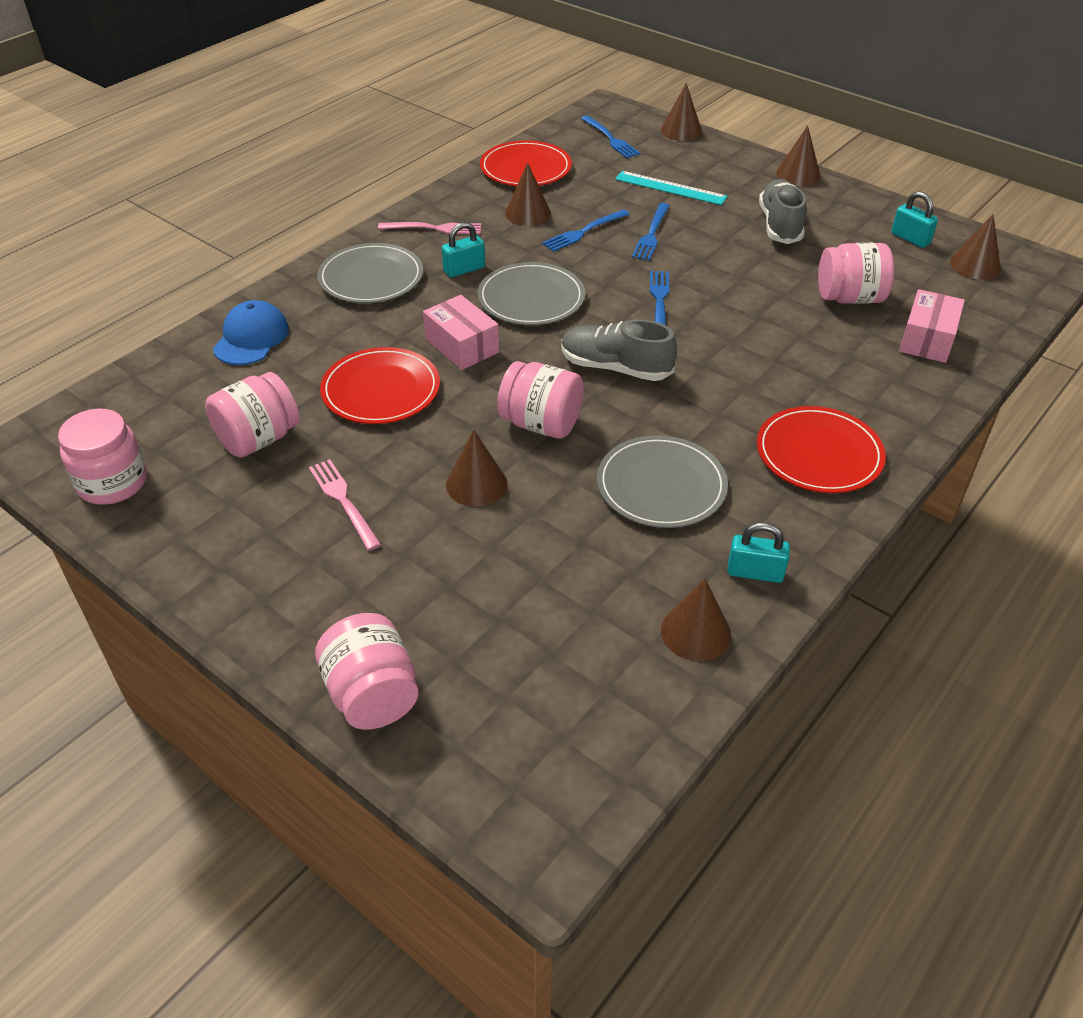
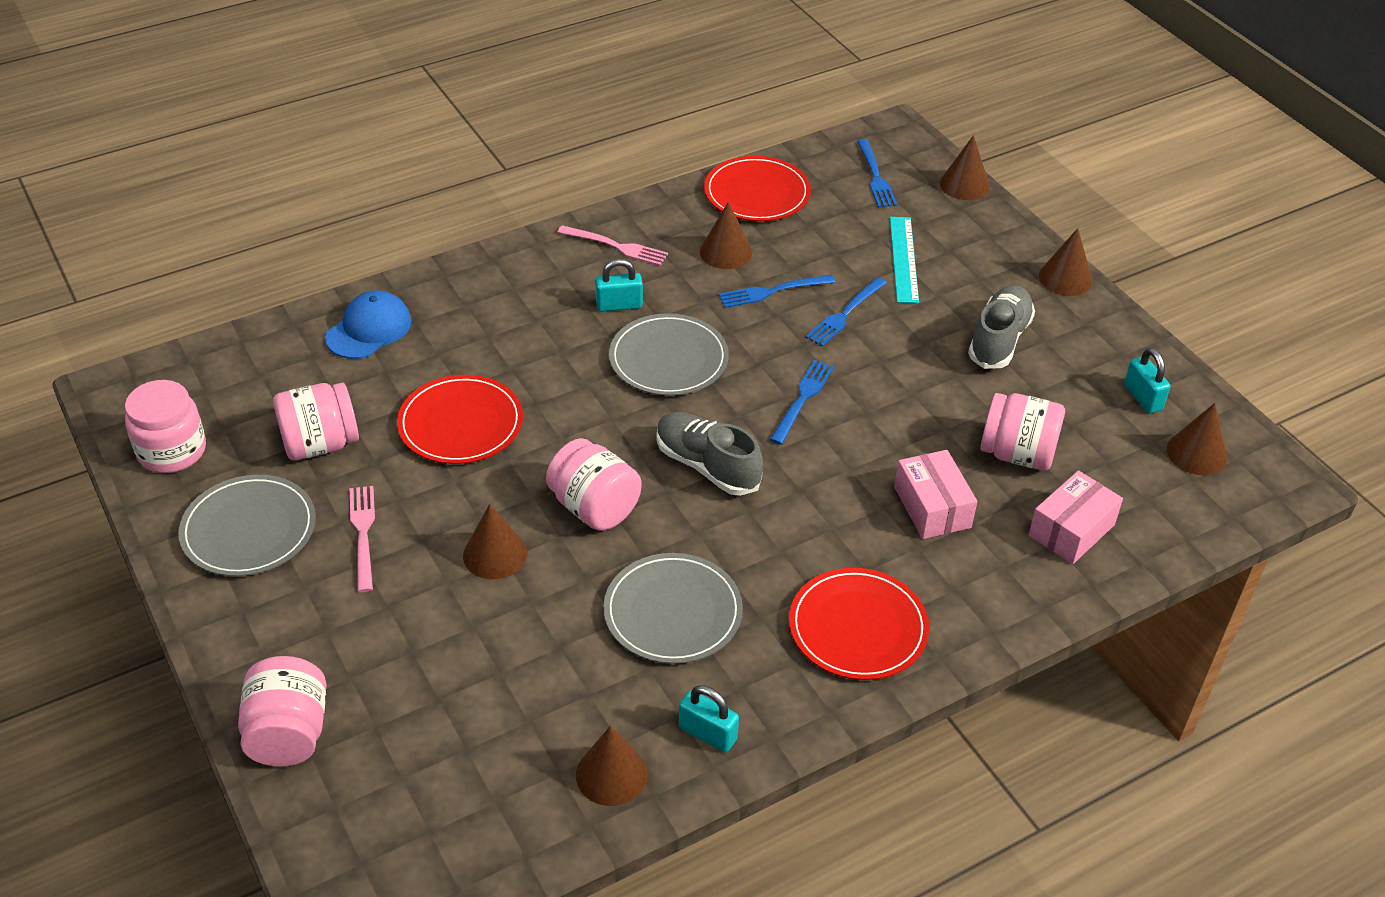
camera: 20 degrees right, 0 degrees up
grey plate [317,243,423,303] -> grey plate moved to [178,475,316,576]
pink box [423,295,499,370] -> pink box moved to [894,450,977,539]
turquoise ruler [615,171,727,205] -> turquoise ruler turned 45 degrees clockwise [890,217,919,303]

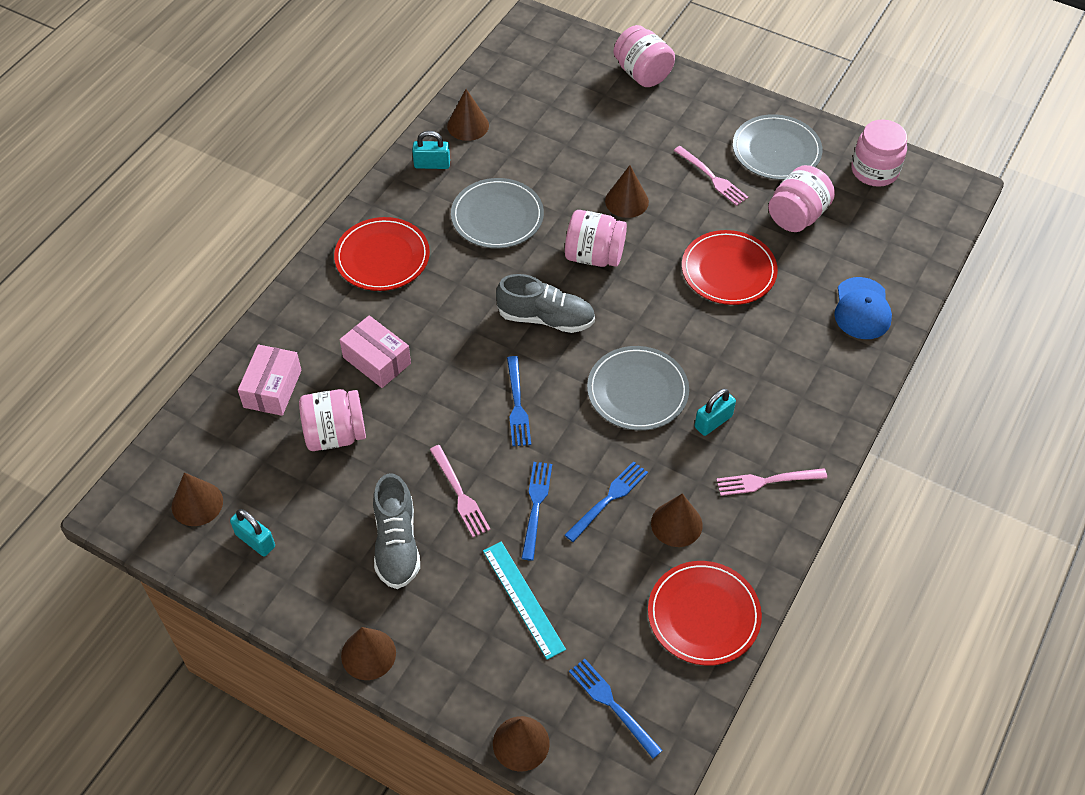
camera: 150 degrees right, 10 degrees up
none -> pink fork [429,445,491,537]

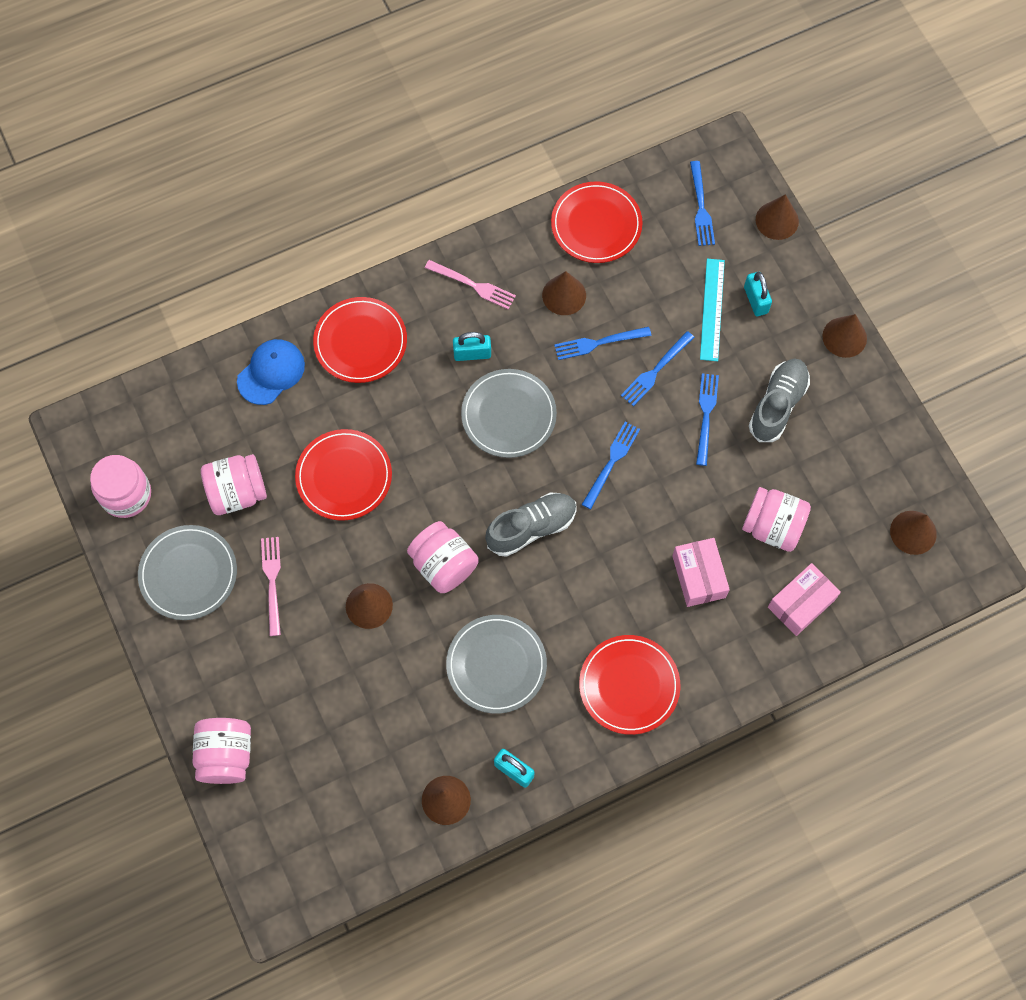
camera: 145 degrees left, 15 degrees up
turquoise padlock [230,509,275,557] -> turquoise padlock moved to [744,272,772,316]
pink fork [429,445,491,537] -> blue fork [696,373,719,466]
grey shoe [496,274,595,333] -> grey shoe turned 105 degrees clockwise [485,492,577,557]
none -> red plate [313,297,407,383]

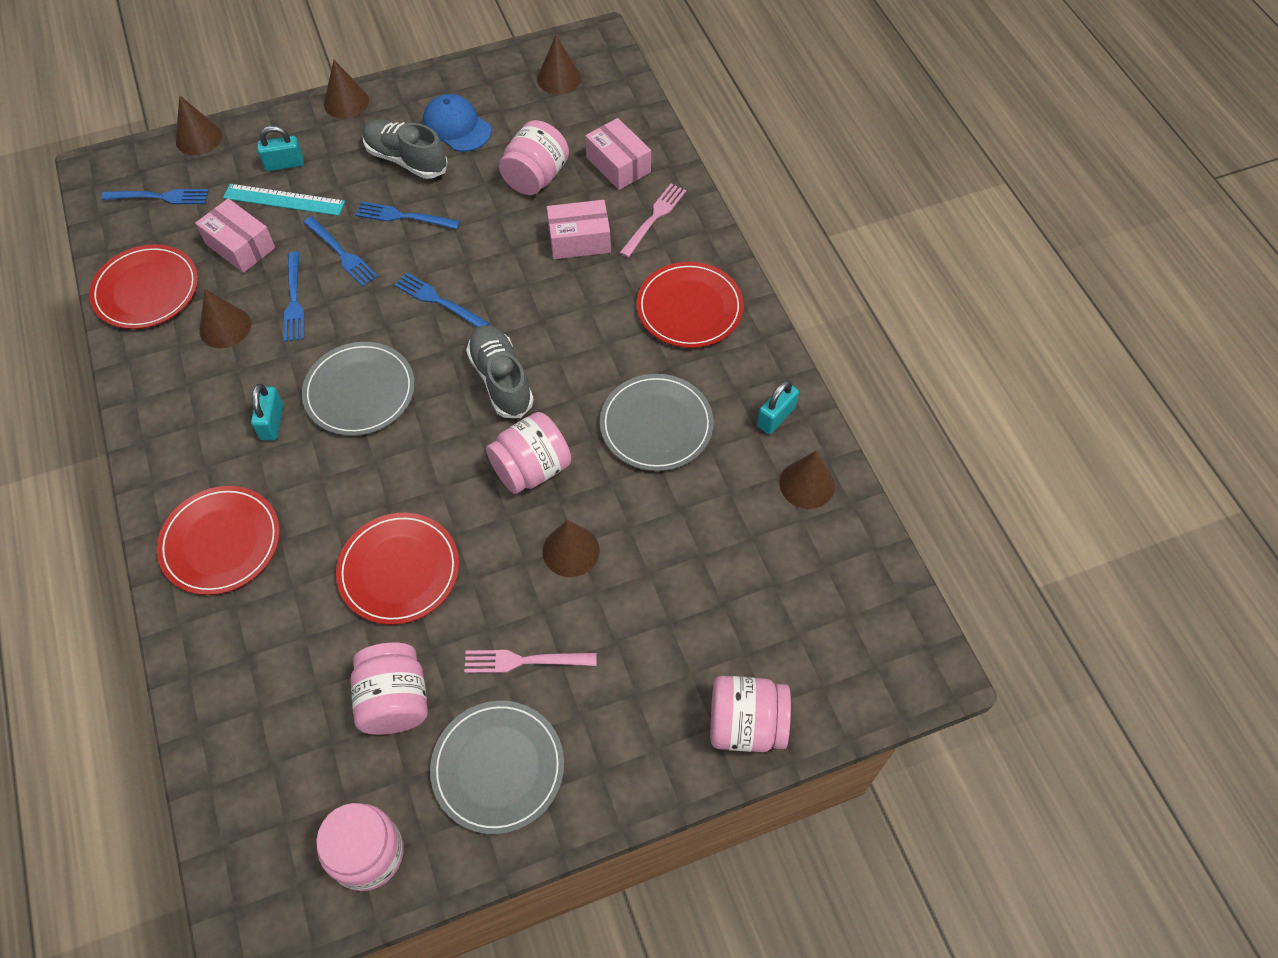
camera: 85 degrees left, 10 degrees down
blue cap [237,339,305,405] -> blue cap moved to [423,94,492,152]
pink fork [425,260,516,310] -> pink fork moved to [620,184,686,258]
none -> pink box [195,198,275,273]

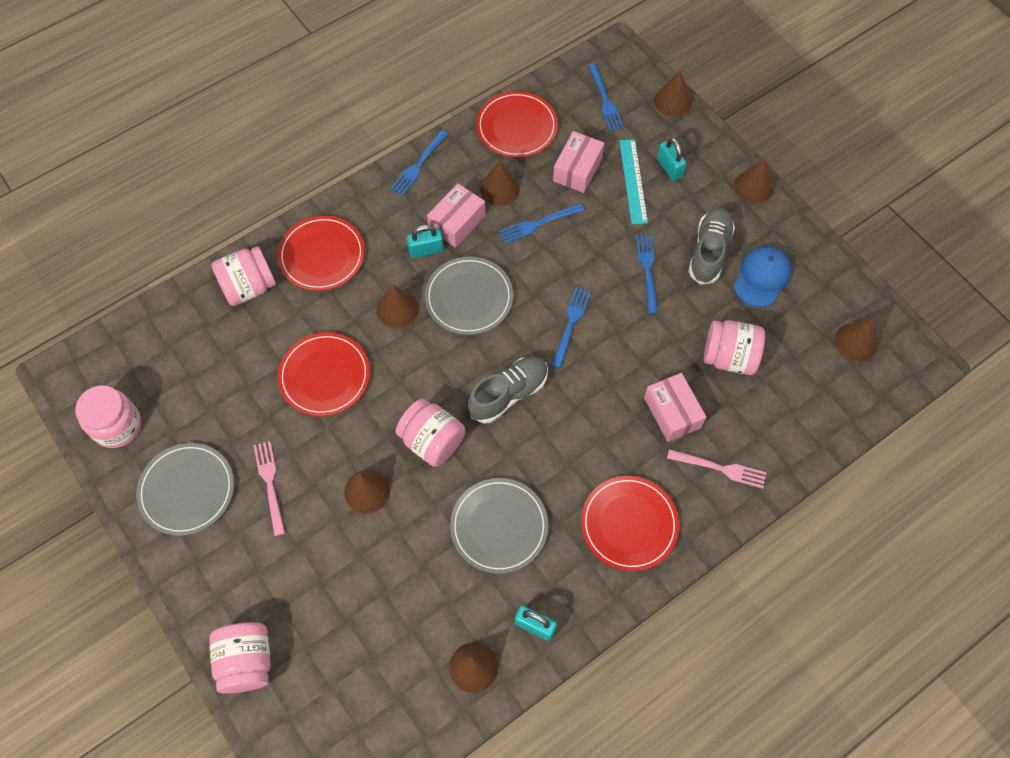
camera: 75 degrees right, 5 degrees up
blue fork [303,216,378,287] -> blue fork moved to [390,130,448,196]
pink jar [350,643,428,735] -> pink jar moved to [212,246,276,306]
pink box [585,118,651,190] -> pink box moved to [427,183,486,248]
none -> brown cone [377,285,419,328]

